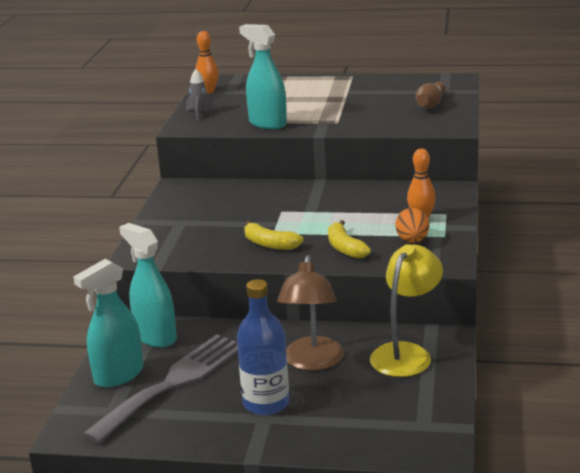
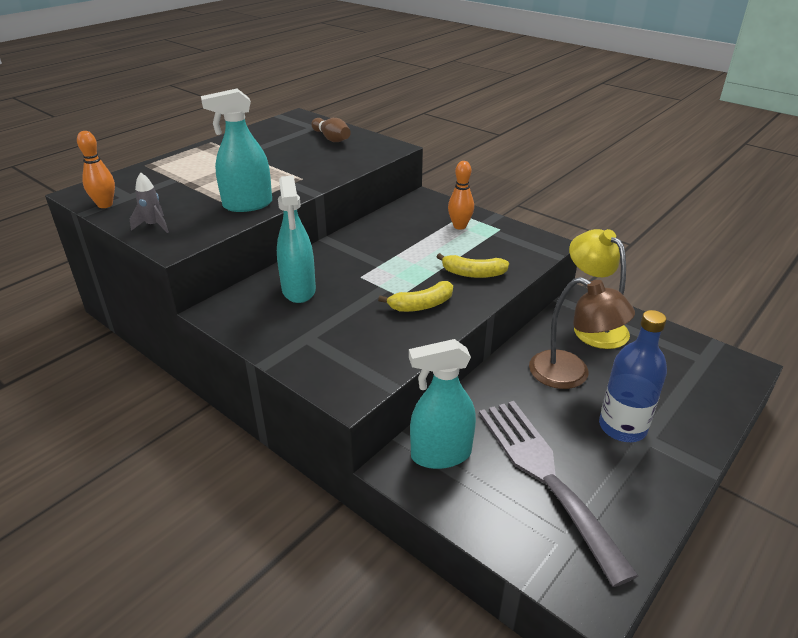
camera: 60 degrees left, 10 degrees up
turquoise spray bottle [73,259,143,387] -> turquoise spray bottle moved to [277,175,316,303]
orange egg [395,208,429,243] -> none

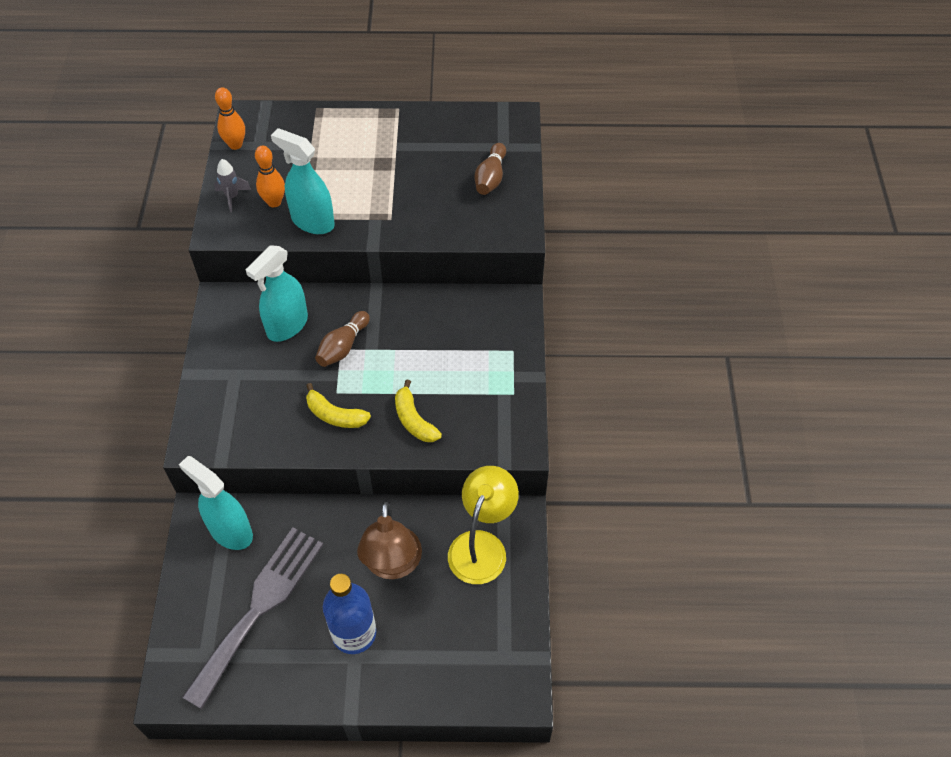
camera: 50 degrees right, 20 degrees up
orange bowling pin [448,161,474,230] -> orange bowling pin moved to [255,146,285,207]
none -> brown bowling pin [315,311,370,367]

